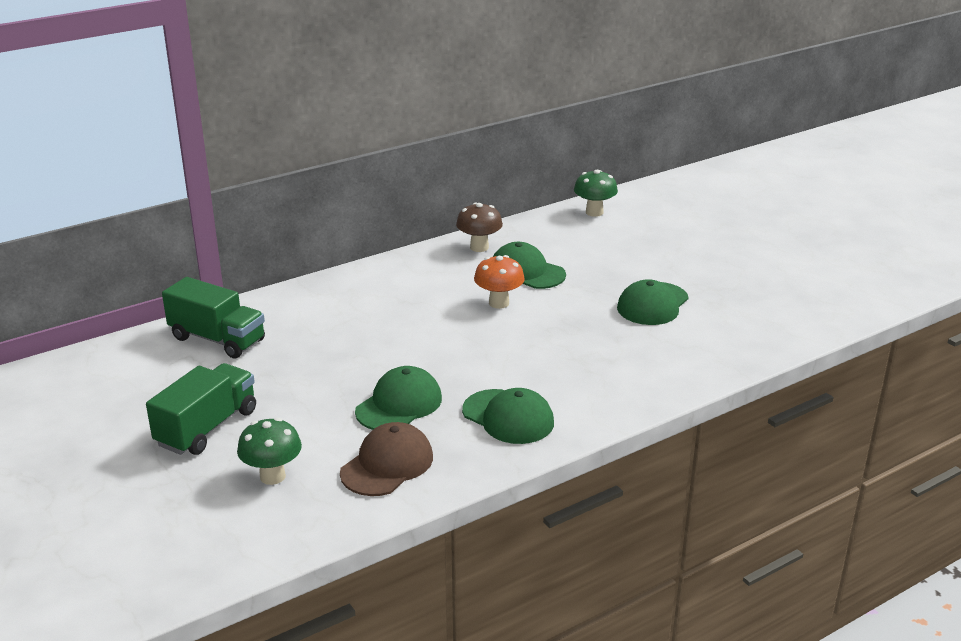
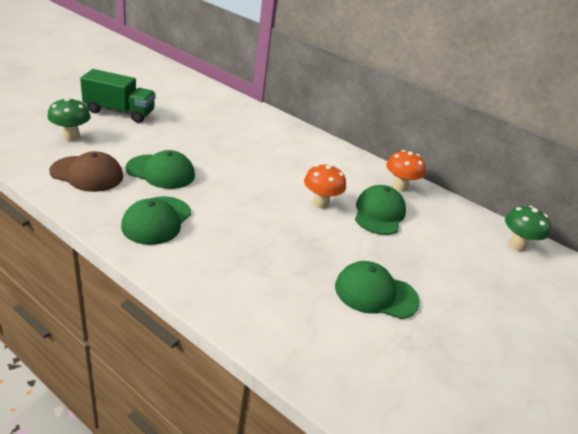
camera: 65 degrees right, 5 degrees up
green truck [162,277,265,358] -> none
brown mushroom [456,203,503,252] -> orange mushroom [386,150,426,192]

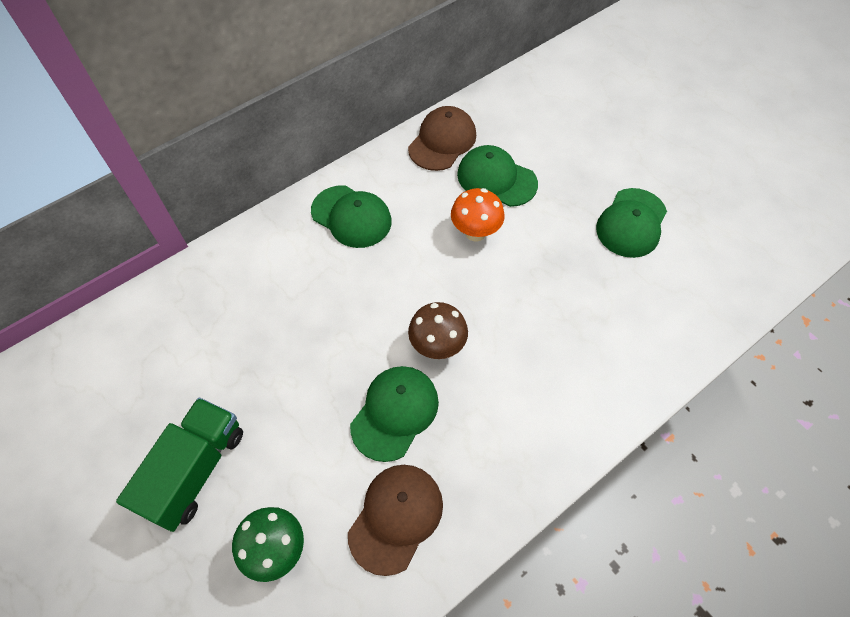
camera: 70 degrees left, 25 degrees up
green cap [121,196,191,245] -> green cap moved to [311,185,392,248]
orange mushroom [386,150,426,192] -> brown cap [408,106,476,171]
green mushroom [505,206,551,251] -> none
none -> brown mushroom [408,302,468,359]

